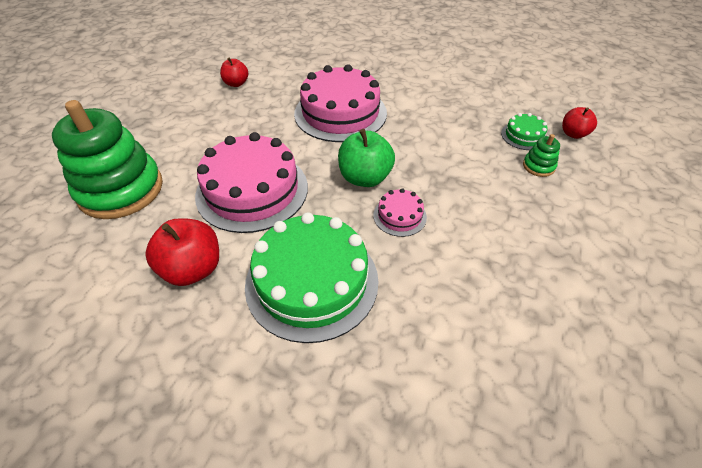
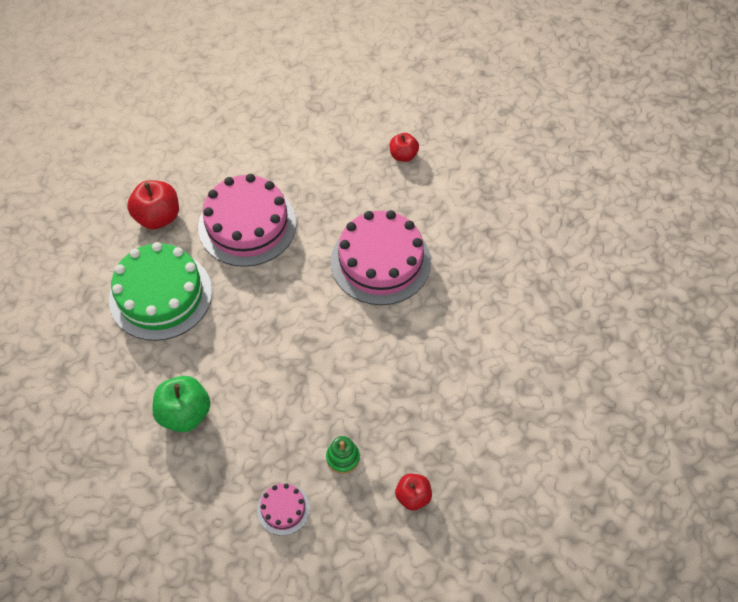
camera: 75 degrees right, 10 degrees up
green stacking toy [52,100,163,219] -> none
green apple [338,129,395,187] -> green apple moved to [152,376,211,432]
pink cake [373,188,427,237] -> pink cake moved to [257,483,310,535]
green cake [501,113,548,150] -> none

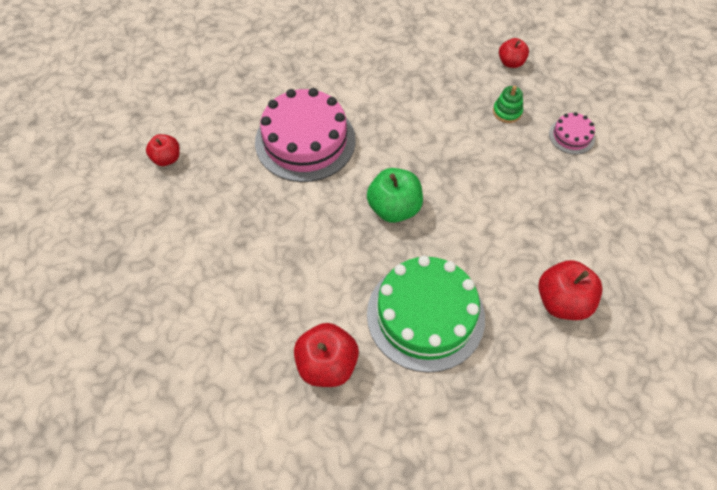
camera: 110 degrees left, 0 degrees up
green apple [152,376,211,432] -> green apple moved to [367,168,423,223]
pink cake [198,174,297,267] -> none
none -> red apple [538,260,603,320]

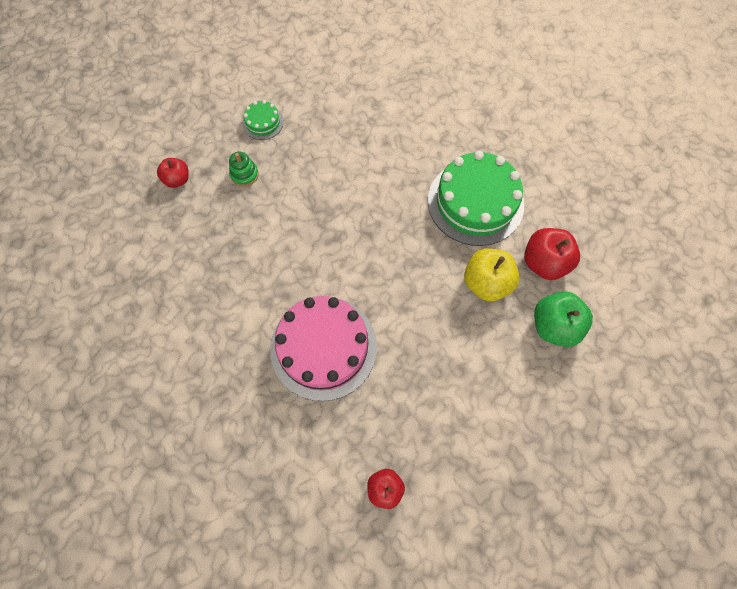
camera: 105 degrees left, 10 degrees up
green apple [367,168,423,223] -> green apple moved to [534,291,593,347]
red apple [538,260,603,320] -> none
pink cake [549,112,595,154] -> green cake [242,100,284,140]
none -> yellow apple [464,249,520,301]

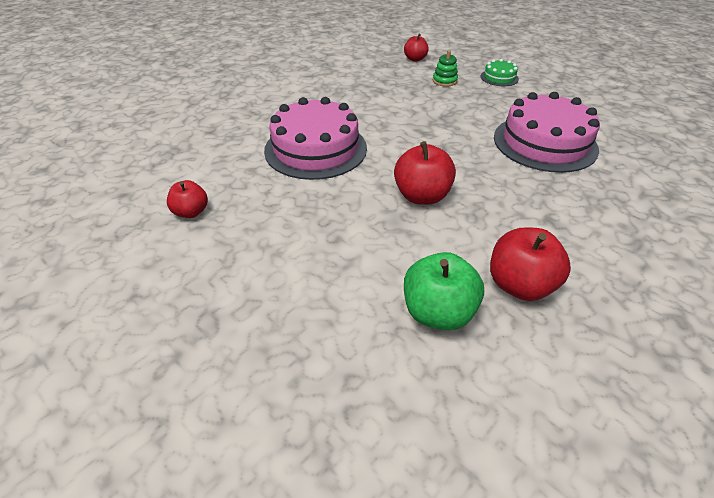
camera: 70 degrees right, 25 degrees down
green cake [428,151,524,246] -> none
yellow apple [464,249,520,301] -> none
none -> red apple [394,141,456,205]
none -> pink cake [494,92,600,173]

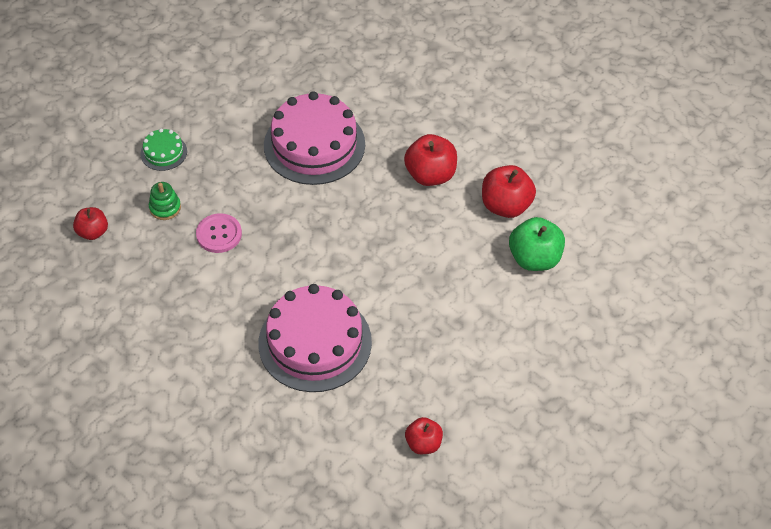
camera: 90 degrees left, 10 degrees up
red apple [394,141,456,205] -> red apple moved to [404,134,457,186]
none -> pink button [196,213,242,253]

